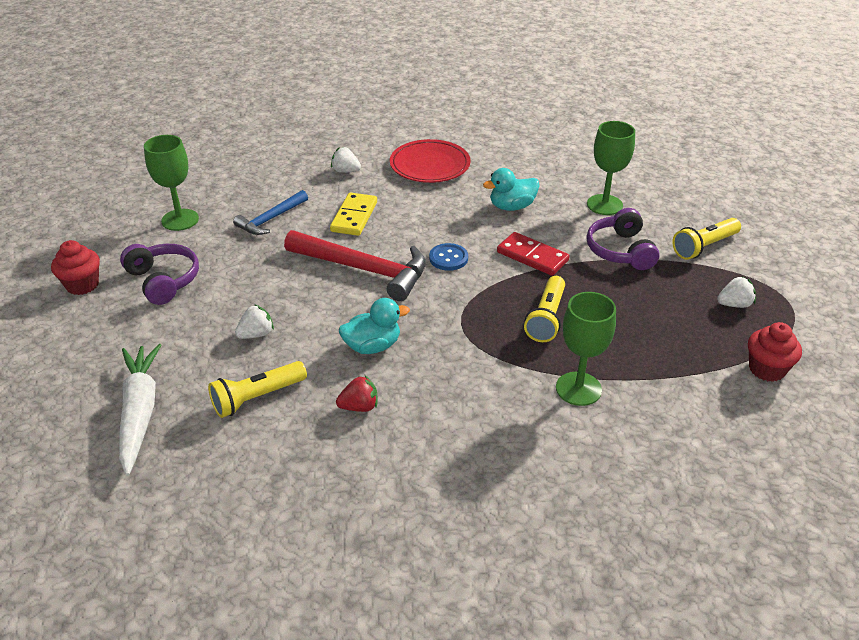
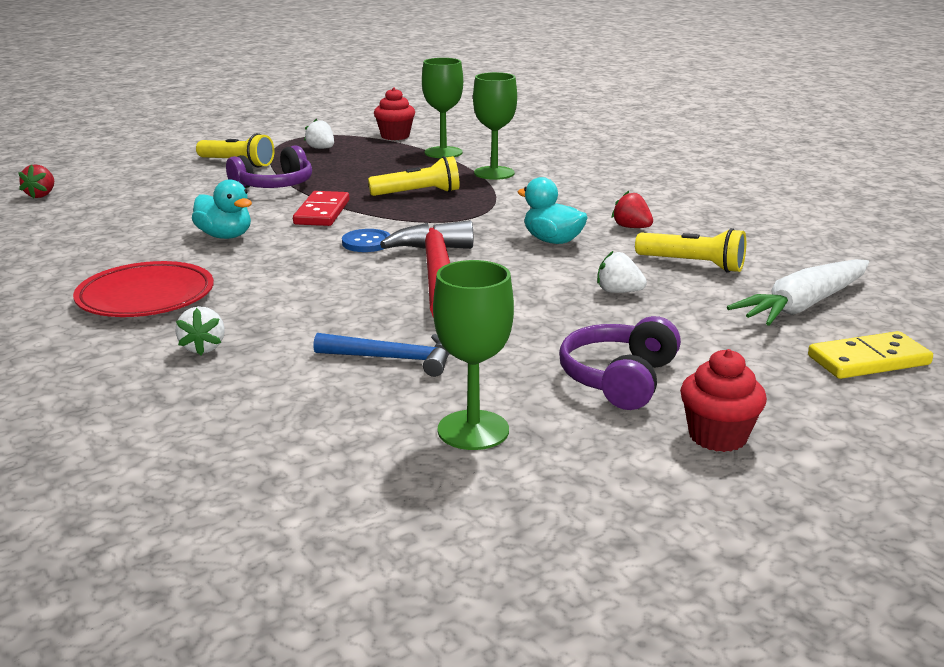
camera: 120 degrees left, 15 degrees down
yellow domino [330,192,377,236] -> yellow domino moved to [808,331,933,379]
green goblet [587,121,635,215] -> green goblet moved to [422,58,463,158]
none -> red strawberry [18,164,54,199]

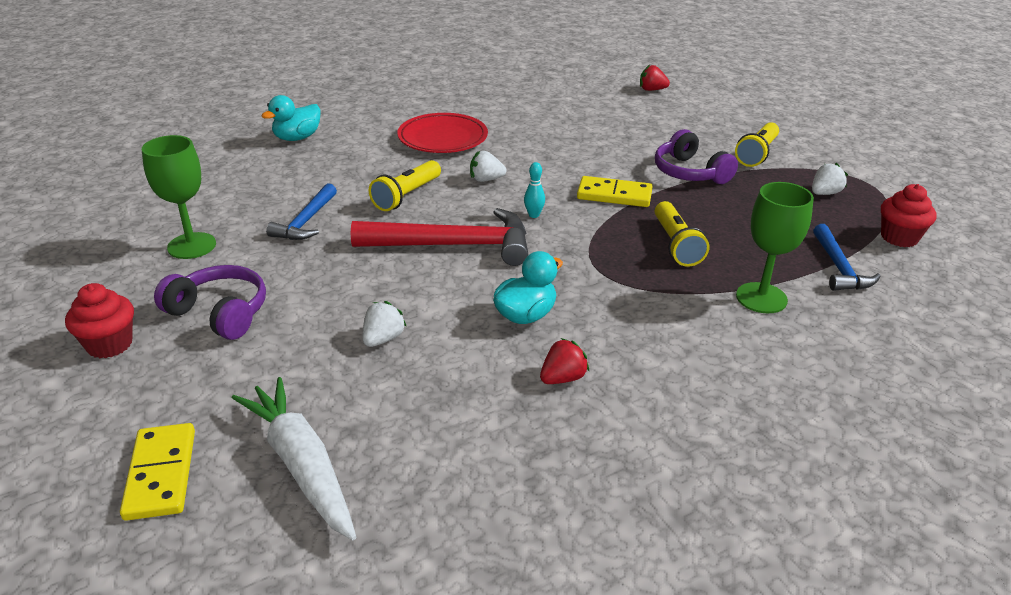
camera: 95 degrees right, 10 degrees up
white strawberry [175,306,225,356] -> white strawberry moved to [470,151,507,182]
turquoise duck [192,179,252,239] -> turquoise duck moved to [261,95,321,141]
red domino [293,191,349,226] -> yellow domino [577,176,653,207]
blue button [342,229,391,252] -> turquoise bowling pin [524,162,545,218]
green goblet [422,58,463,158] -> blue hammer [813,224,881,291]
yellow flashlight [635,228,746,273] -> yellow flashlight moved to [369,160,441,211]

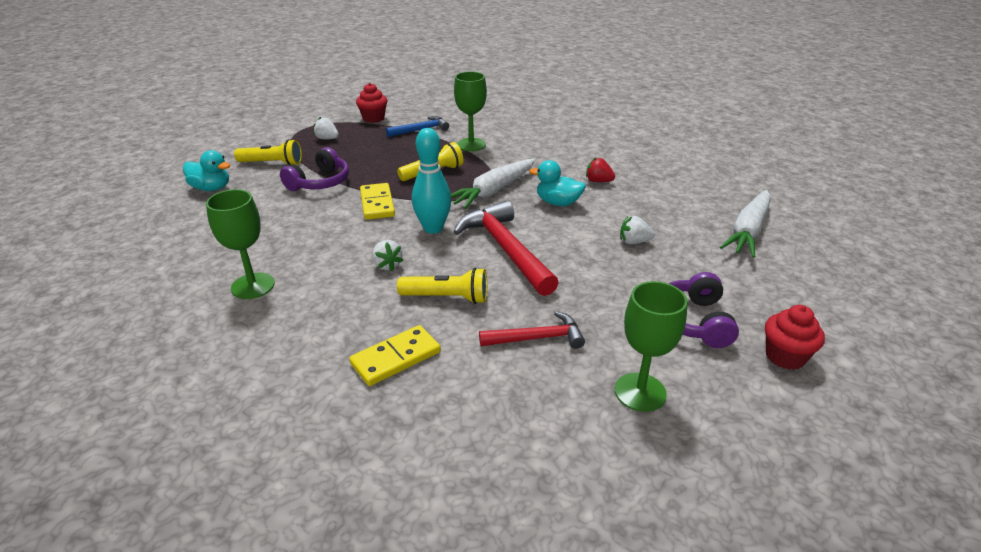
camera: 115 degrees left, 0 degrees up
yellow domino [120,423,195,521] -> yellow domino moved to [349,325,441,386]
turquoise duck [261,95,321,141] -> turquoise duck moved to [183,150,230,191]
blue hammer [266,183,337,240] -> red hammer [479,311,585,349]
red plate [397,113,488,153] -> none
turquoise bowling pin [524,162,545,218] -> turquoise bowling pin [412,128,451,234], size x2.16
red strawberry [640,65,670,91] -> none
none -> green goblet [206,189,275,299]
none -> white carrot [451,159,535,209]

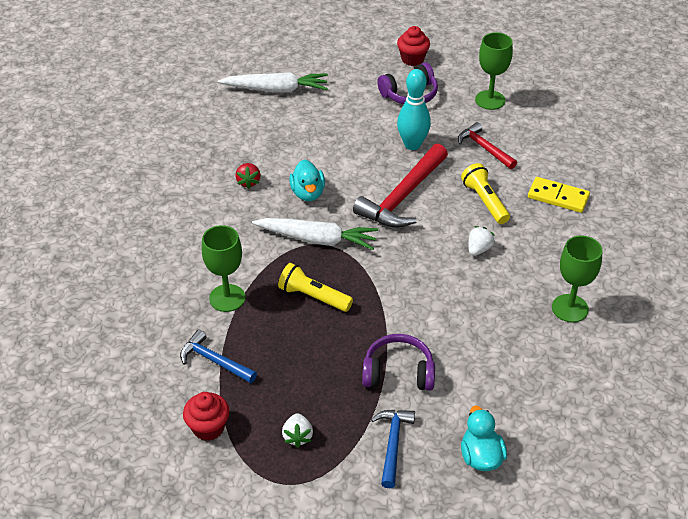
camera: 120 degrees left, 10 degrees up
yellow flashlight [234,139,302,165] -> blue hammer [371,410,415,488]
yellow domino [360,183,395,220] -> none
turquoise bowling pin [412,128,451,234] -> turquoise bowling pin moved to [397,69,431,150]
white strawberry [620,216,655,244] -> none

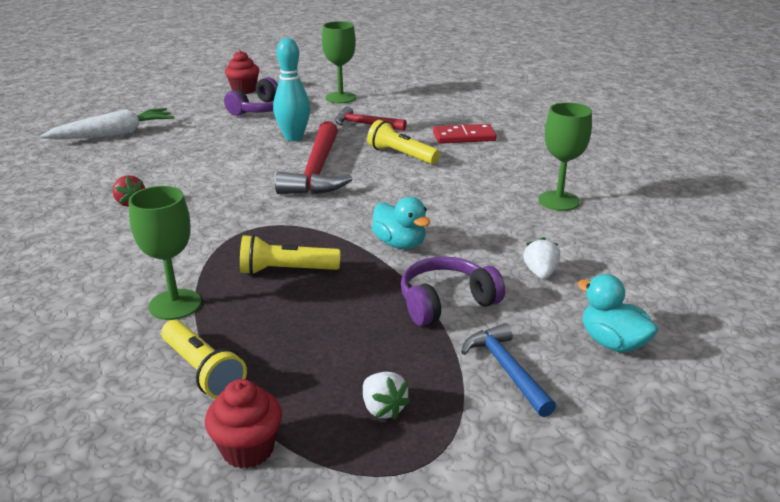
camera: 30 degrees left, 15 degrees down
blue hammer [180,330,257,383] -> yellow flashlight [161,320,247,399]
white carrot [252,218,378,250] -> none
turquoise duck [289,159,325,201] -> turquoise duck moved to [372,197,430,249]
white strawberry [469,226,495,256] -> white strawberry moved to [523,237,560,279]
yellow domino [528,177,590,213] -> red domino [433,124,497,144]

